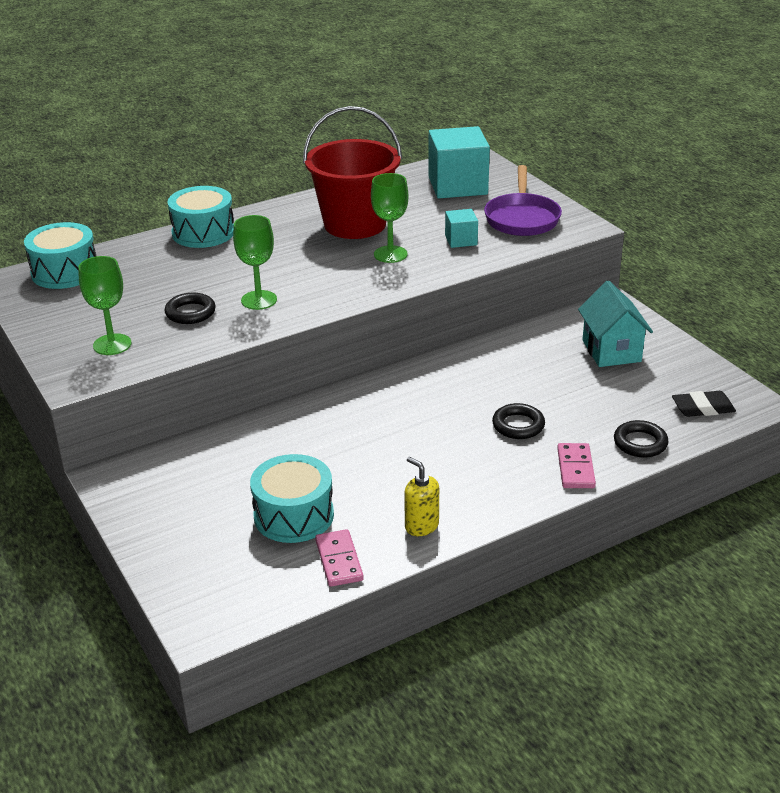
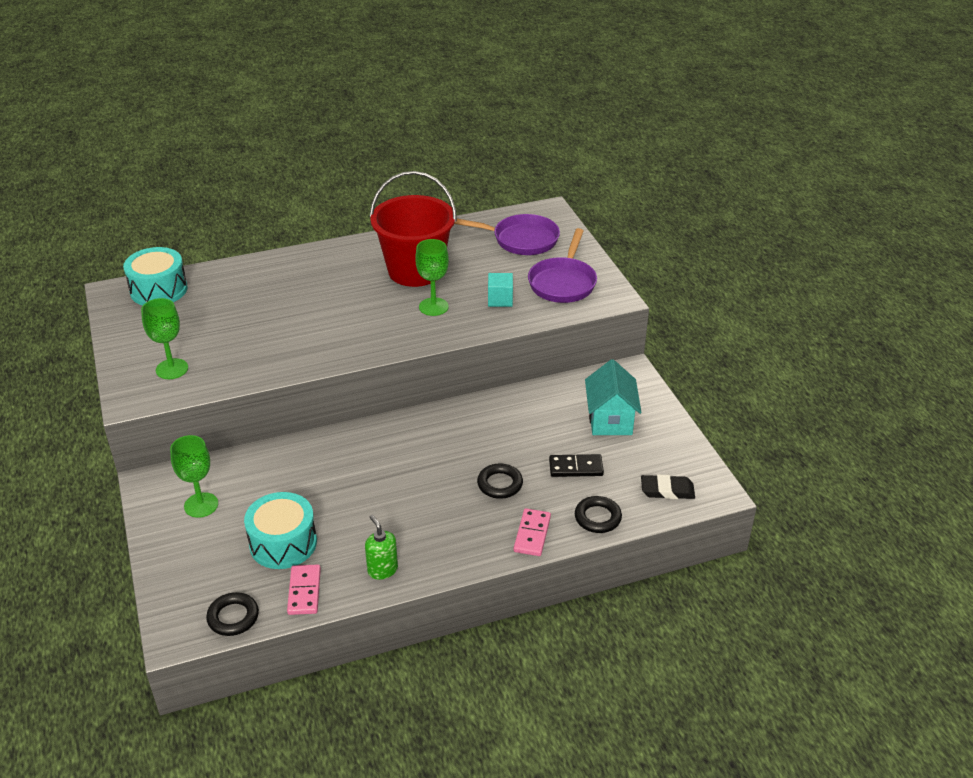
camera: 10 degrees right, 5 degrees up
black ring [164,293,216,324] -> black ring moved to [206,592,259,636]
turquoise drum [167,186,234,248] -> none
green goblet [233,215,277,310] -> green goblet moved to [170,435,218,518]
yellow soap dispenser [404,457,439,536] -> green soap dispenser [365,515,398,580]
turquoise cube [429,126,490,198] -> purple pan [454,214,560,255]
none -> black domino [549,454,604,477]

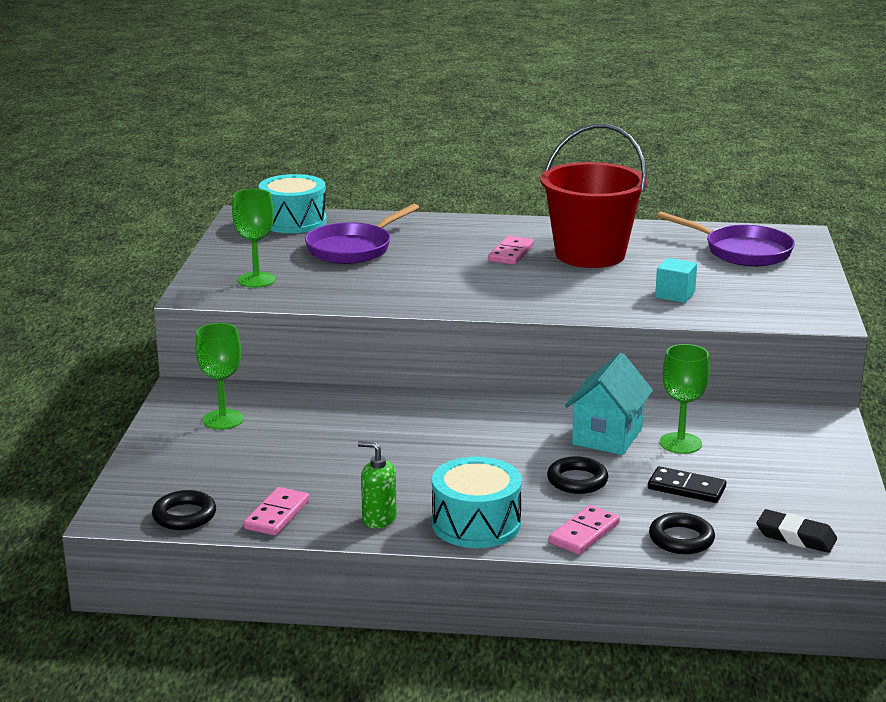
camera: 25 degrees right, 15 degrees down
turquoise drum [244,492,317,569] -> turquoise drum moved to [432,457,522,548]
green soap dispenser [365,515,398,580] -> green soap dispenser turned 60 degrees counterclockwise [358,441,397,528]
green goblet [415,239,449,316] -> green goblet moved to [660,344,710,454]
purple pan [528,228,597,303] -> purple pan moved to [305,204,420,264]
turquoise house [585,359,642,435] -> turquoise house moved to [565,353,653,455]
none -> pink domino [488,236,534,265]

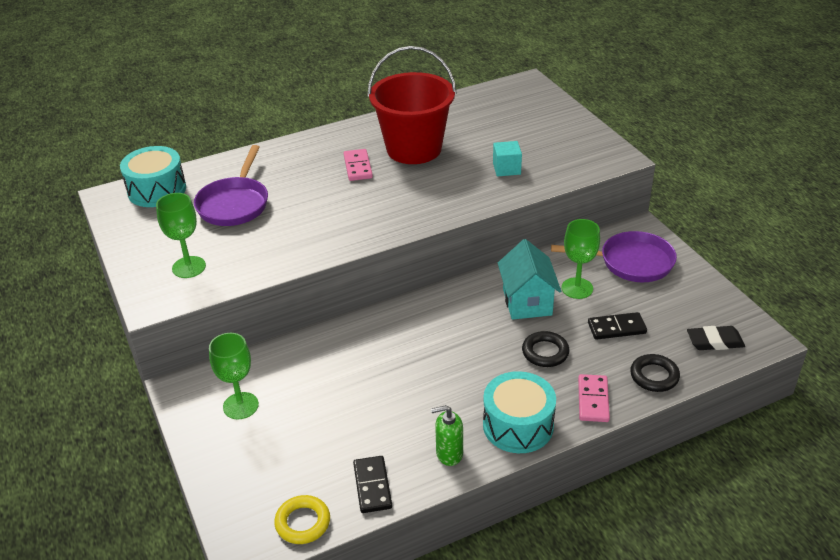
camera: 30 degrees left, 15 degrees up
black ring [152,490,216,530] -> yellow ring [274,495,330,544]
pink domino [244,487,309,536] -> black domino [353,456,392,513]
purple pan [657,212,795,266] -> purple pan moved to [551,231,677,282]

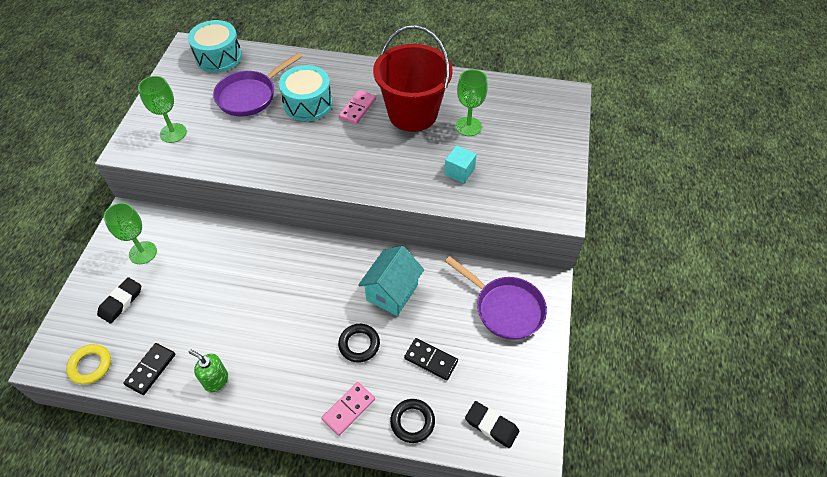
camera: 35 degrees right, 15 degrees up
turquoise drum [483,371,556,453] -> turquoise drum moved to [279,65,332,121]
green goblet [561,219,600,299] -> green goblet moved to [456,69,488,136]
none -> black eraser [97,277,141,324]

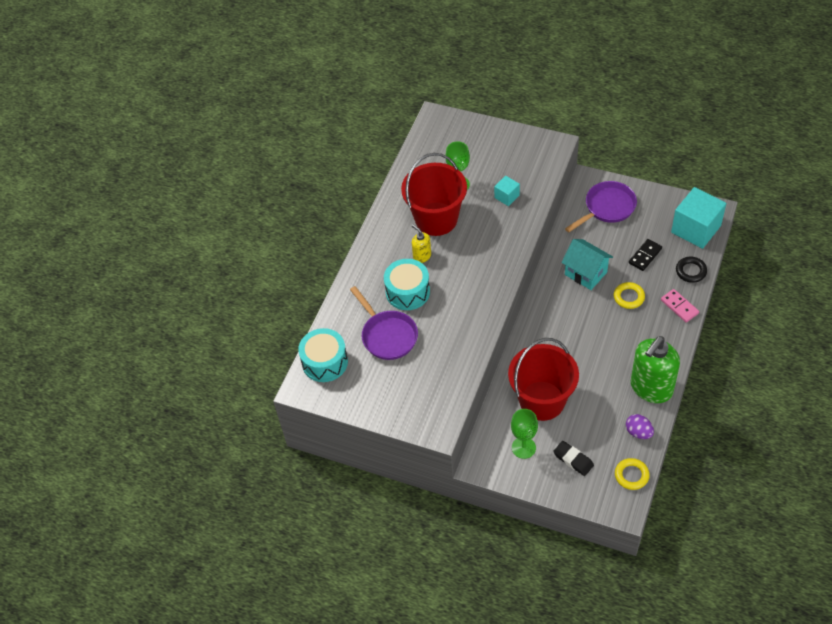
camera: 75 degrees left, 0 degrees up
black domino [123,343,175,395] -> purple egg [626,414,654,439]
green goblet [138,76,187,143] -> none
green soap dispenser [189,350,228,392] -> green soap dispenser [631,336,680,403], size x2.14
black ring [338,324,380,363] -> yellow ring [614,282,645,309]
pink domino [339,90,376,124] -> yellow soap dispenser [412,225,431,263]
black eraser [465,401,519,448] -> turquoise cube [671,187,726,249]
none -> red bucket [508,338,579,421]

